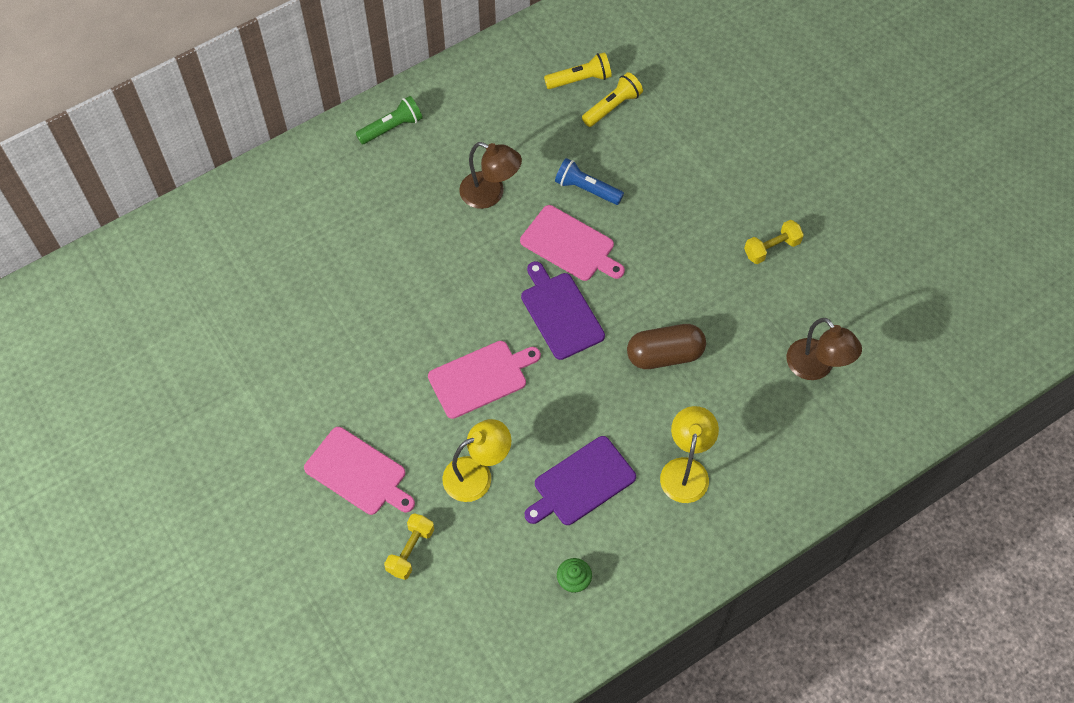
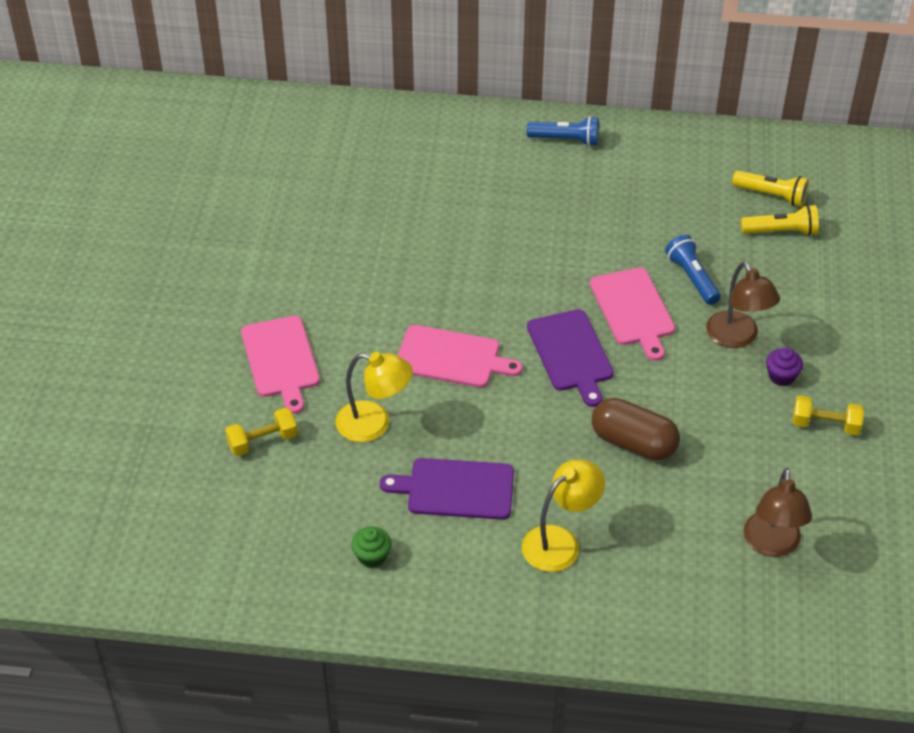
camera: 40 degrees right, 15 degrees down
green flashlight [356,96,423,144] -> blue flashlight [527,116,599,146]
brown lamp [459,142,522,209] -> brown lamp moved to [706,261,780,348]
purple cutting board [521,261,605,360] -> purple cutting board turned 150 degrees clockwise [527,309,614,407]
none -> purple cupcake [766,348,803,386]

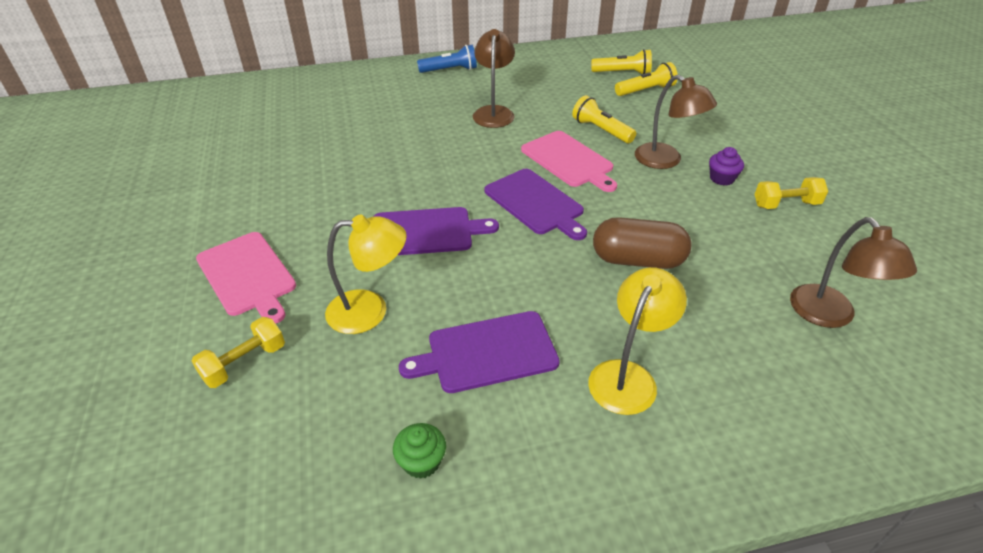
camera: 20 degrees left, 5 degrees down
pink cutting board [398,325,523,388] -> purple cutting board [373,207,499,255]
blue flashlight [665,235,721,305] -> yellow flashlight [572,95,636,143]
none -> brown lamp [473,29,515,128]

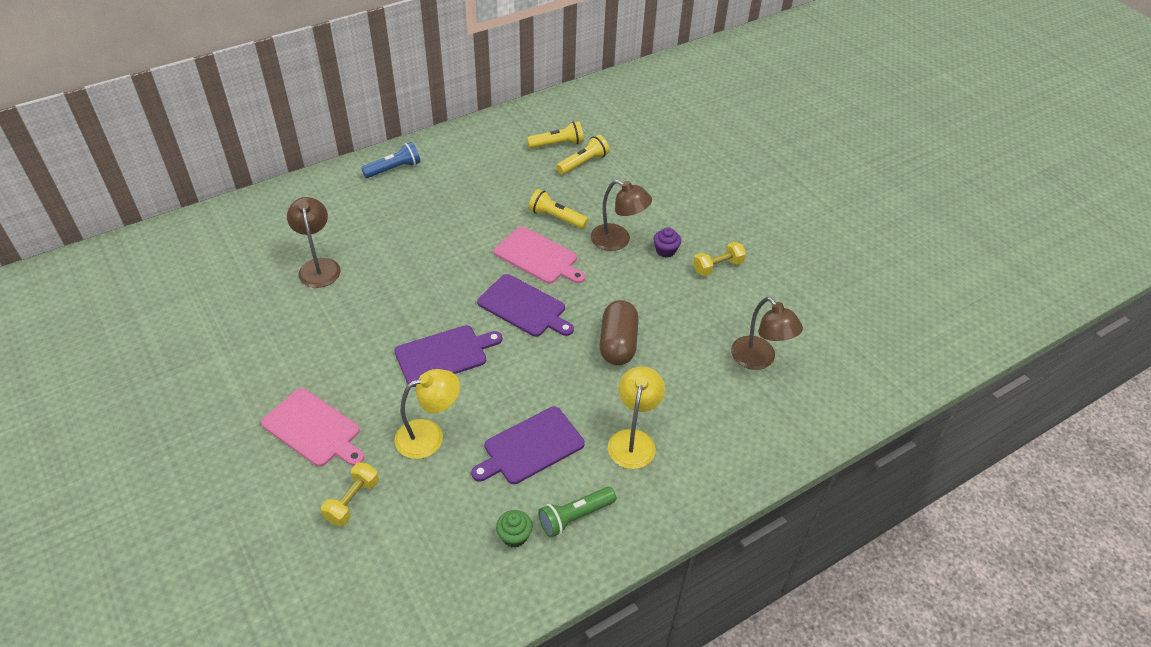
camera: 20 degrees left, 5 degrees up
brown lamp [473,29,515,128] -> brown lamp moved to [287,197,341,288]
brown capsule [593,217,691,269] -> brown capsule turned 75 degrees counterclockwise [600,300,639,365]
none -> green flashlight [538,487,616,538]

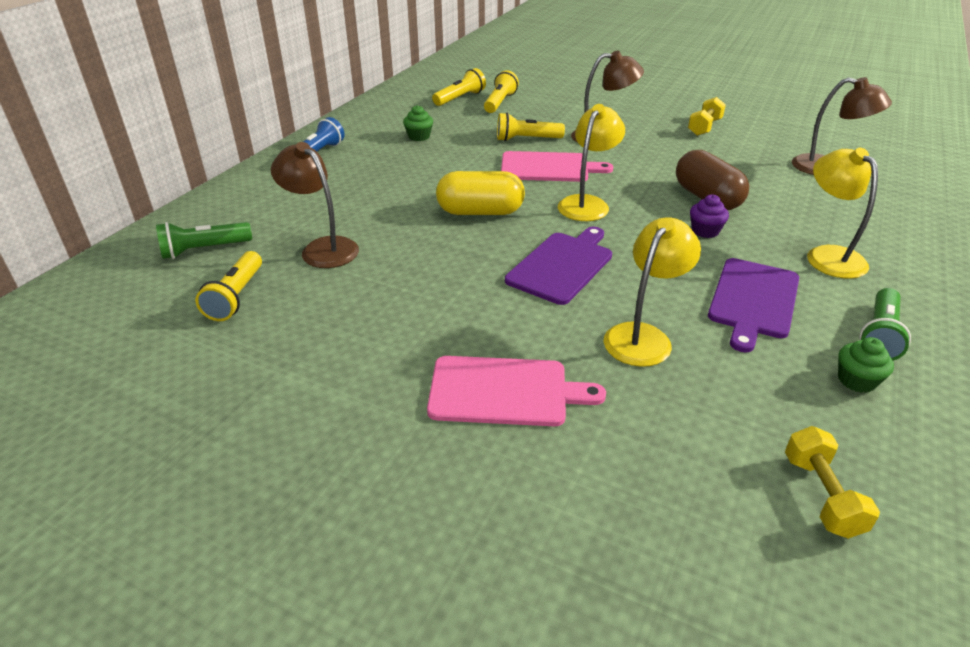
camera: 30 degrees left, 10 degrees down
yellow dumbbell [321,462,379,526] -> yellow dumbbell moved to [785,426,880,539]
purple cutting board [477,274,574,337] -> yellow lamp [558,104,625,221]
purple cupcake [653,227,681,258] -> purple cupcake moved to [690,194,729,238]
none -> green flashlight [156,222,252,259]
none -> yellow flashlight [195,251,262,321]
none -> green cupcake [403,105,433,141]
none -> yellow capsule [436,171,525,215]

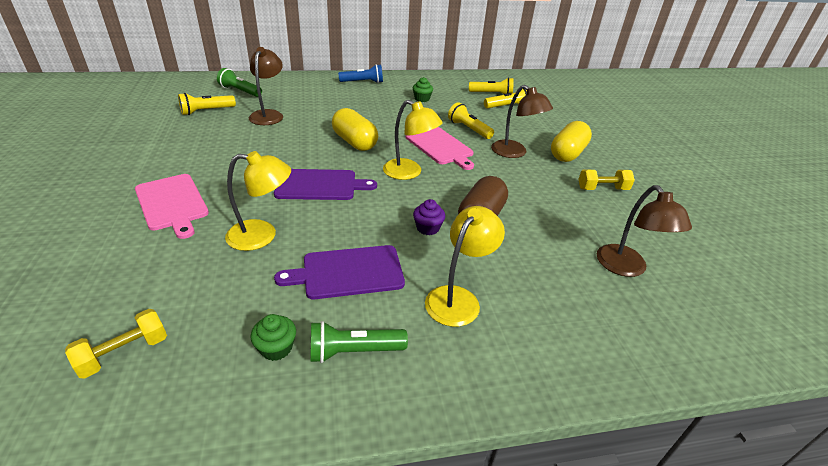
camera: 50 degrees right, 0 degrees up
yellow lamp [558,104,625,221] -> yellow lamp turned 45 degrees clockwise [383,100,443,180]
none -> yellow capsule [551,121,592,162]

